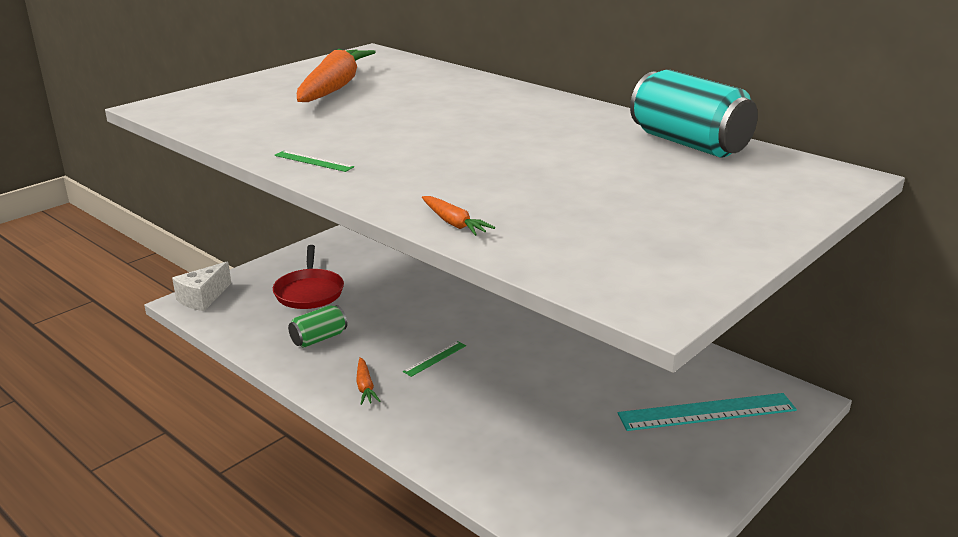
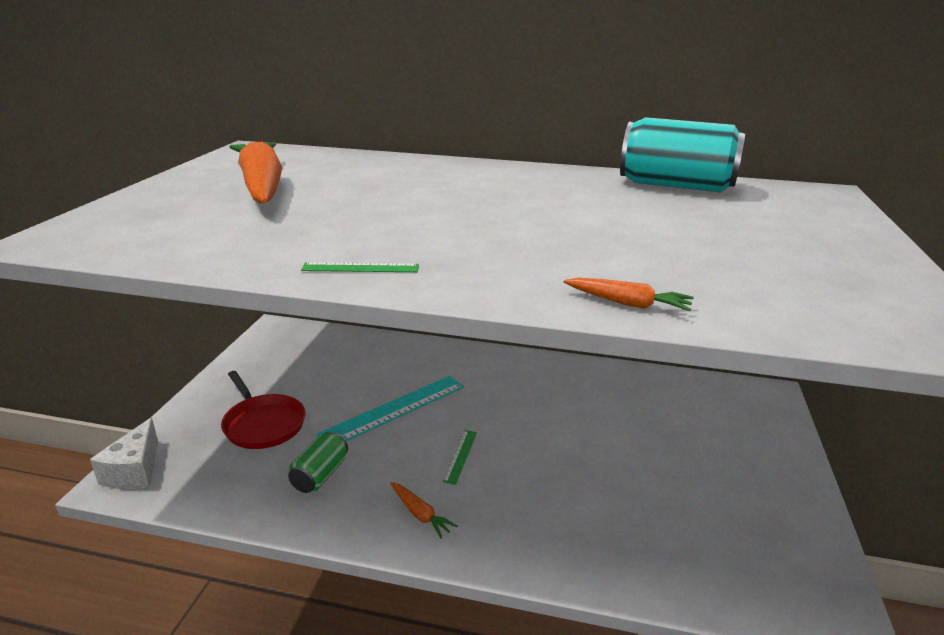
camera: 30 degrees left, 0 degrees up
turquoise ruler [618,393,797,431] -> turquoise ruler moved to [317,376,464,441]

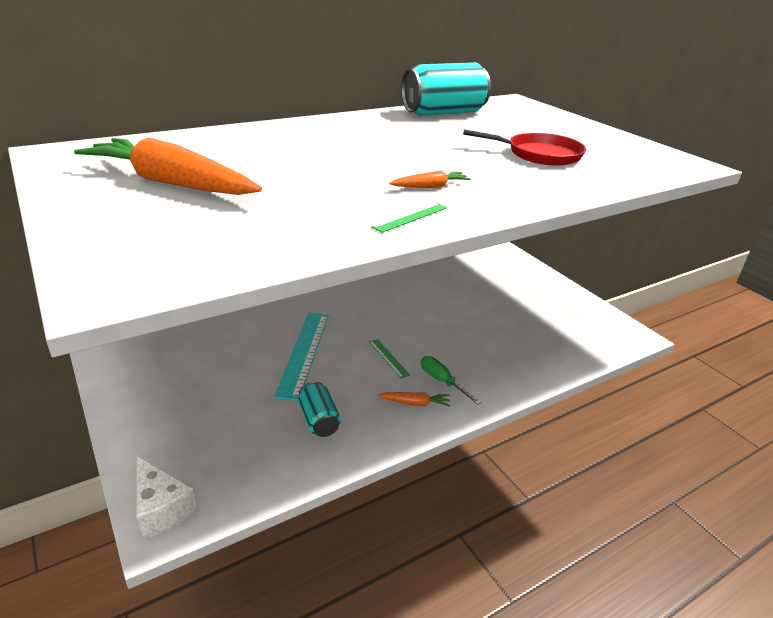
camera: 45 degrees left, 5 degrees up
red pan [221,371,305,449] -> red pan moved to [463,129,586,166]
green can [288,431,348,493] -> turquoise can [298,381,341,437]
orange carrot [564,278,694,311] -> orange carrot moved to [389,171,471,188]
none -> green screwdriver [421,356,481,405]

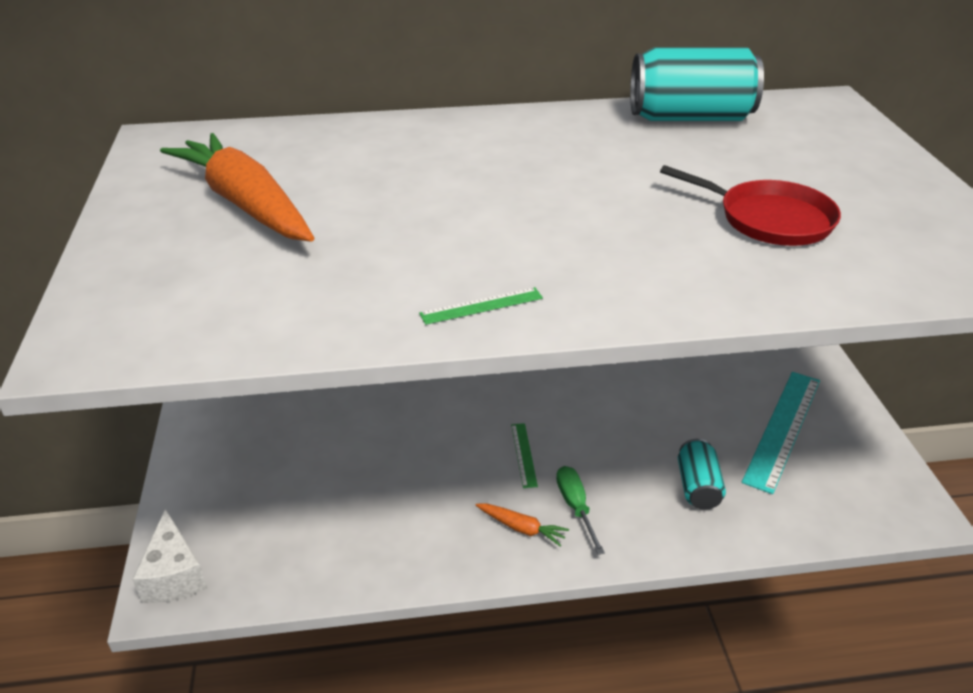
camera: 25 degrees right, 5 degrees up
turquoise ruler [274,313,329,401] -> turquoise ruler moved to [742,372,820,494]
turquoise can [298,381,341,437] -> turquoise can moved to [678,439,726,510]
orange carrot [389,171,471,188] -> none

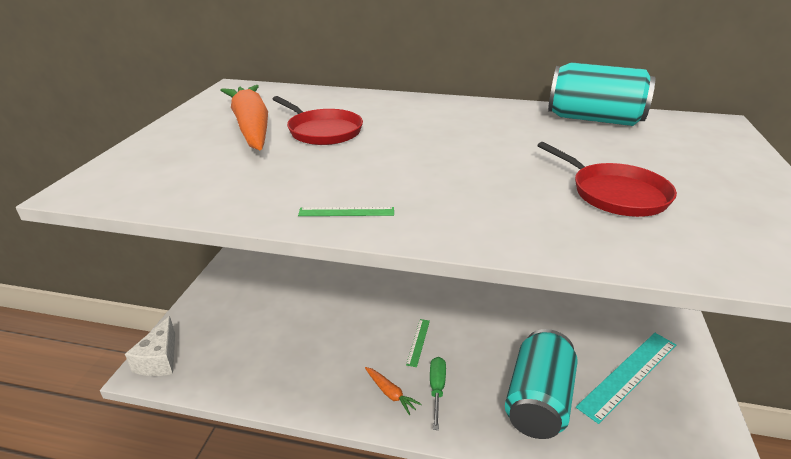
camera: 20 degrees right, 5 degrees down
turquoise can [678,439,726,510] -> turquoise can [505,329,578,439], size x1.87
none -> red pan [273,96,363,145]

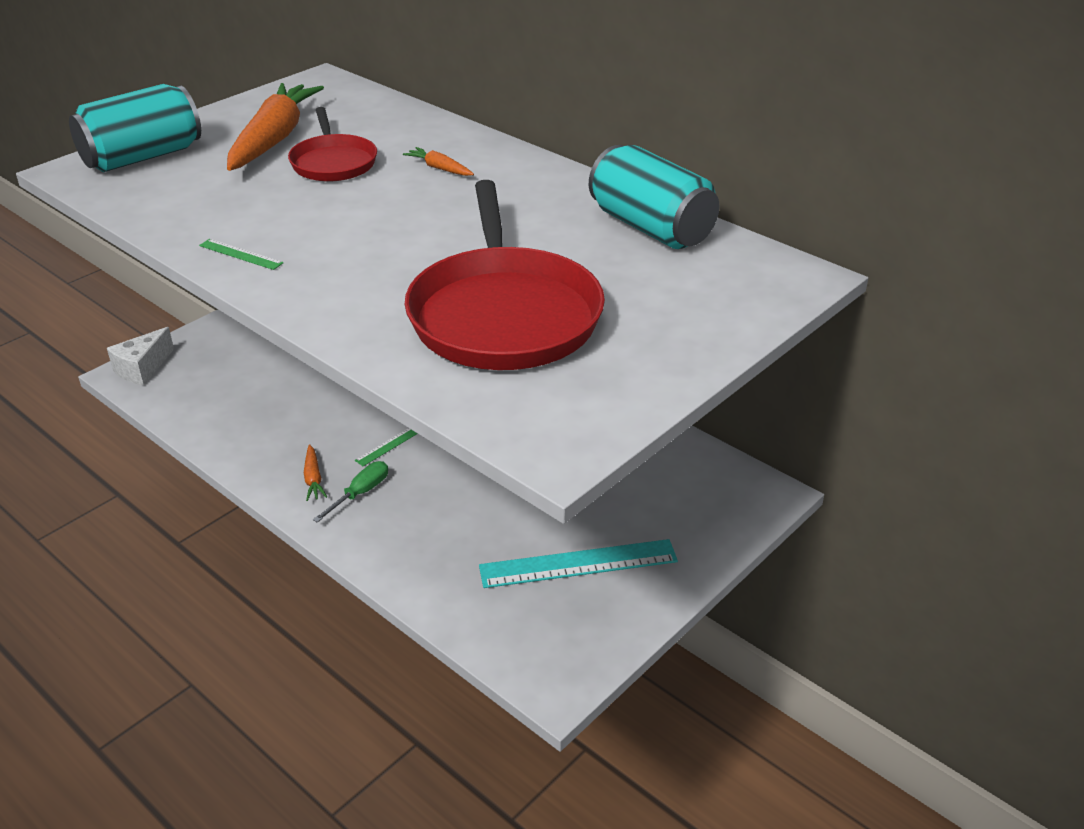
camera: 30 degrees right, 5 degrees up
turquoise can [505,329,578,439] -> turquoise can moved to [69,84,201,172]
red pan [537,142,677,217] -> red pan [404,180,605,370], size x1.80
none -> orange carrot [403,147,474,176]

